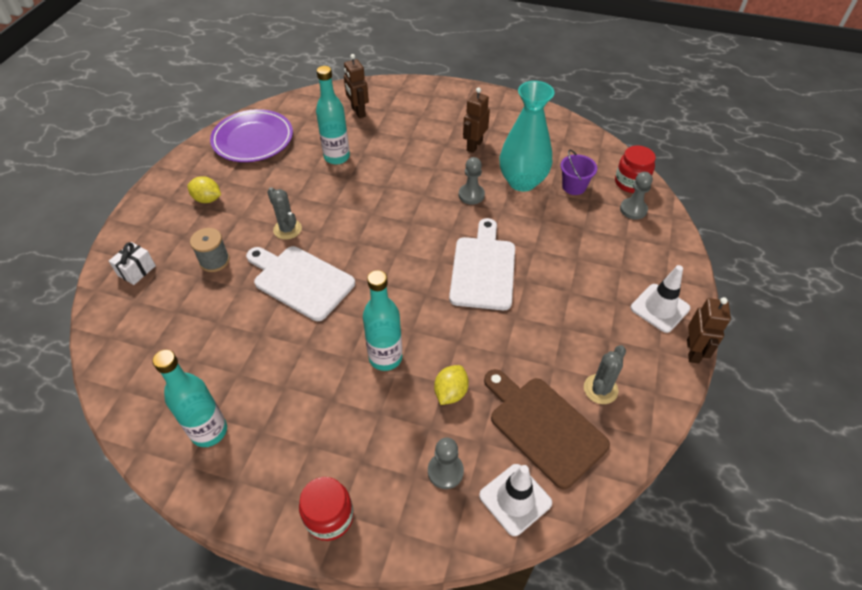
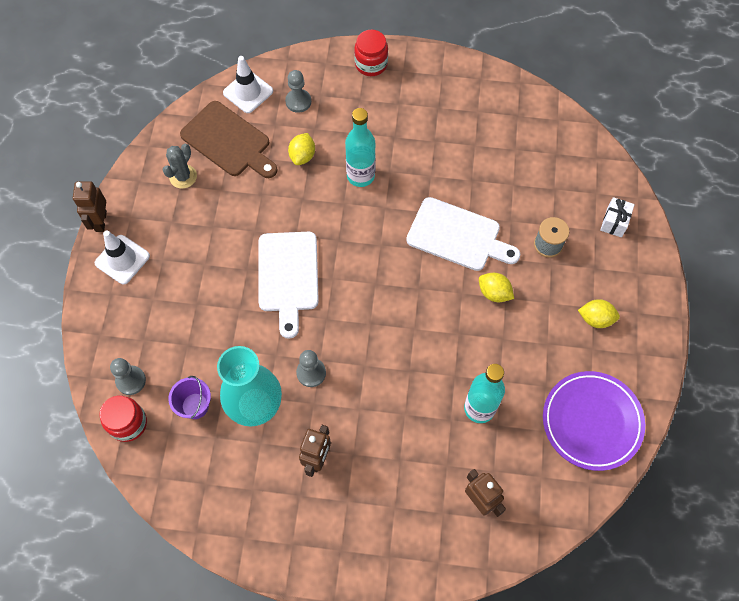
camera: 170 degrees right, 15 degrees up
turquoise bottle [152,350,227,447] -> none
grey cactus [267,187,302,240] -> yellow lemon [479,273,514,302]

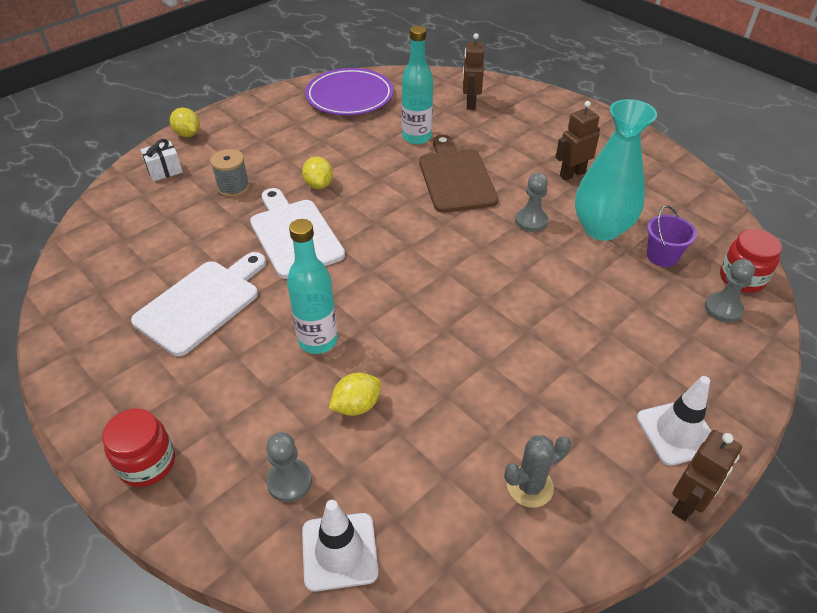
camera: 140 degrees left, 20 degrees down
brown cutting board [180,101,278,178] -> brown cutting board moved to [419,135,499,213]
white cutting board [258,232,319,339] -> white cutting board moved to [131,252,266,356]
yellow lemon [578,299,620,328] -> yellow lemon moved to [170,108,200,137]

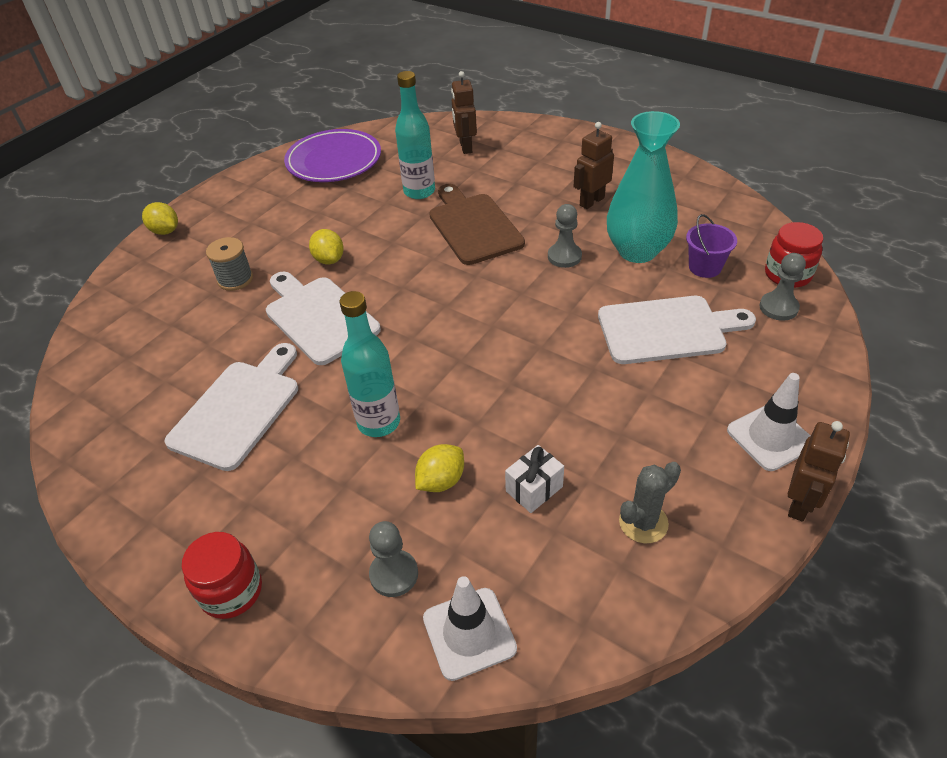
camera: 10 degrees left, 0 degrees up
white gift [140,139,183,181] -> white gift moved to [505,445,564,513]
none -> white cutting board [598,296,756,364]

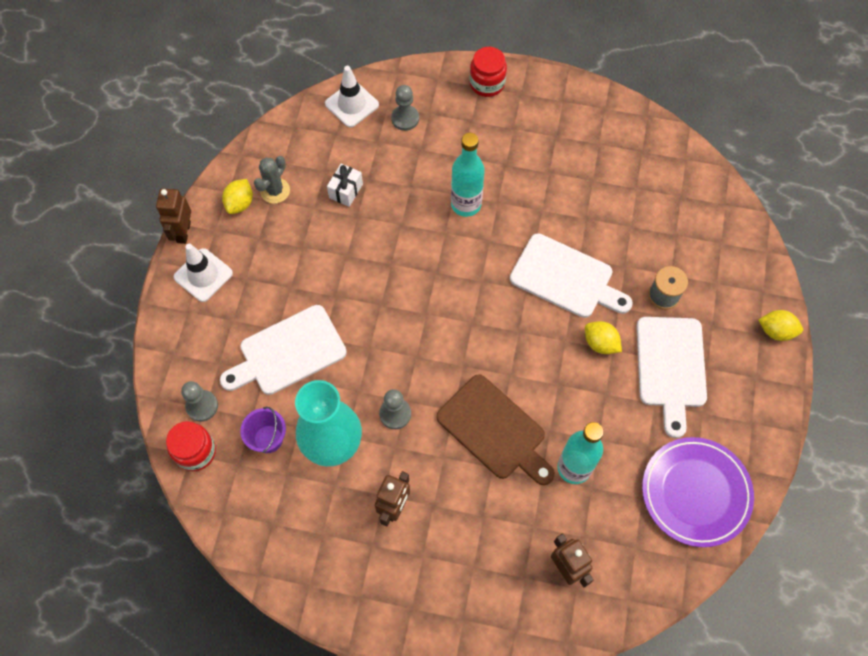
camera: 155 degrees right, 20 degrees up
white cutting board [164,343,298,471] -> white cutting board moved to [636,317,707,438]
yellow lemon [415,444,464,492] -> yellow lemon moved to [222,179,253,214]

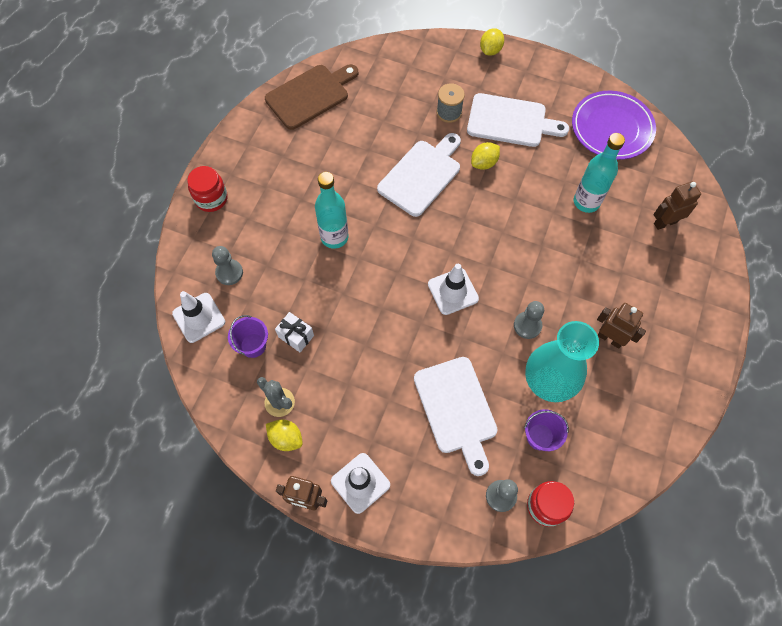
camera: 80 degrees left, 0 degrees up
brown cutting board [436,374,555,485] -> brown cutting board moved to [265,64,358,130]
none -> purple bucket [228,315,268,358]
none -> white traffic cone [428,264,479,315]

